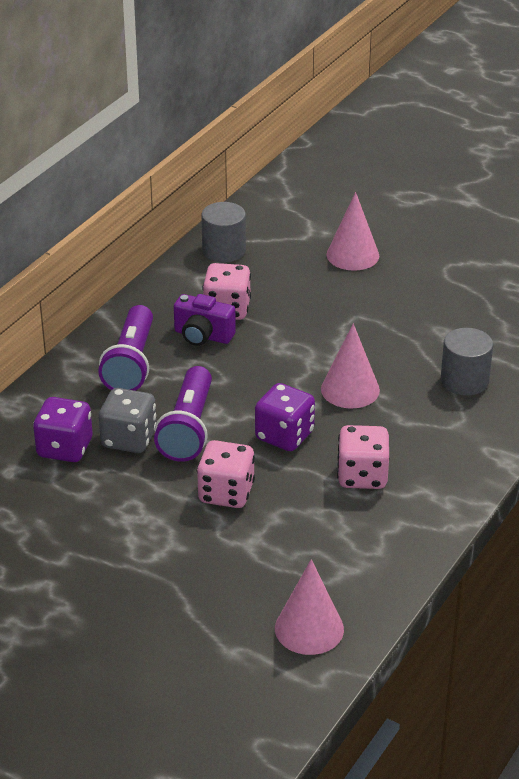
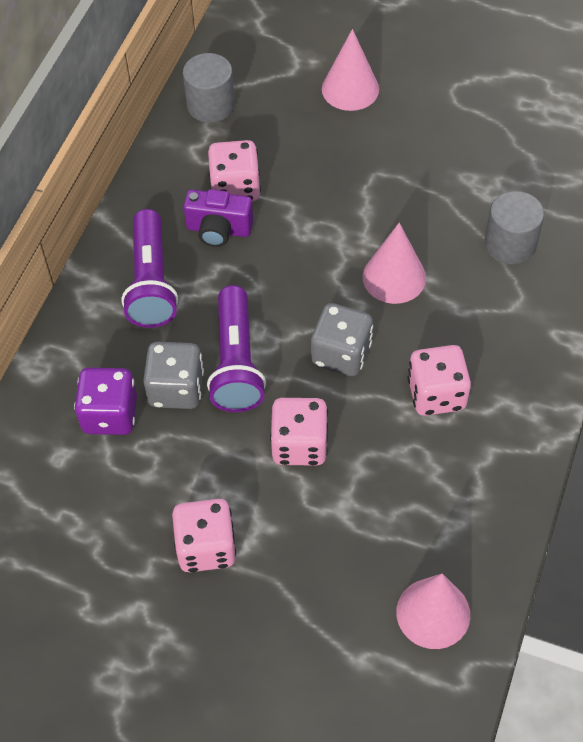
camera: 10 degrees left, 20 degrees up
purple dice [255,383,315,451] -> grey dice [311,303,373,376]
none -> pink dice [172,499,236,572]

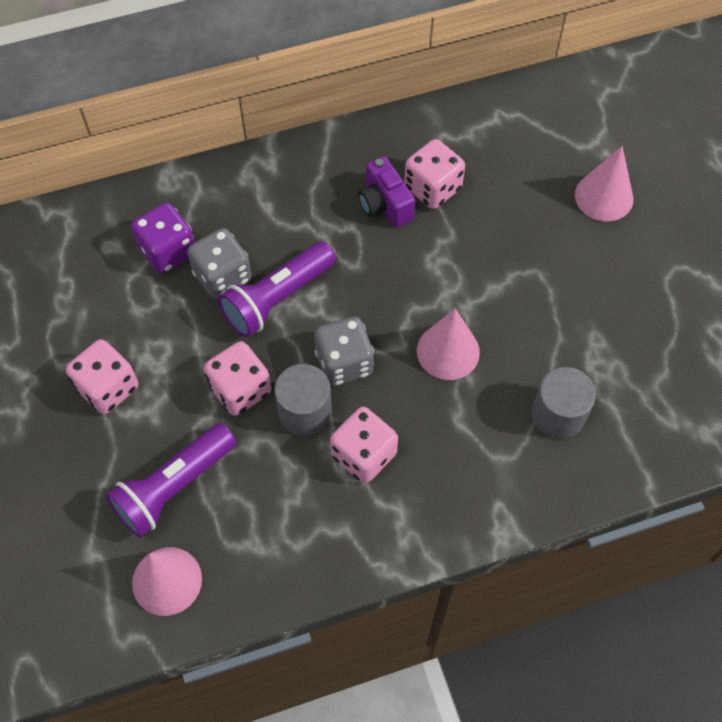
camera: 50 degrees right, 5 degrees up
purple flashlight [121,209,178,328] -> purple flashlight moved to [105,423,236,538]
grey cylinder [183,53,235,123] -> grey cylinder moved to [274,364,332,435]

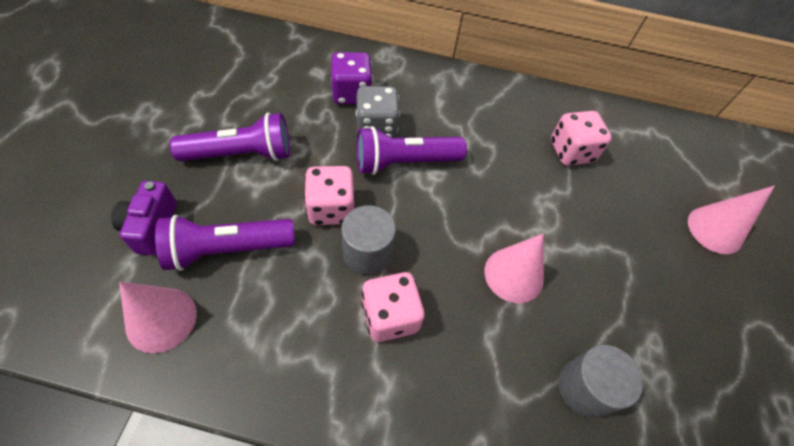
camera: 25 degrees right, 5 degrees down
pink dice [66,339,138,414] -> purple flashlight [170,113,290,161]
grey dice [314,317,374,386] -> none
purple camera [358,156,415,227] -> purple camera moved to [111,181,177,255]

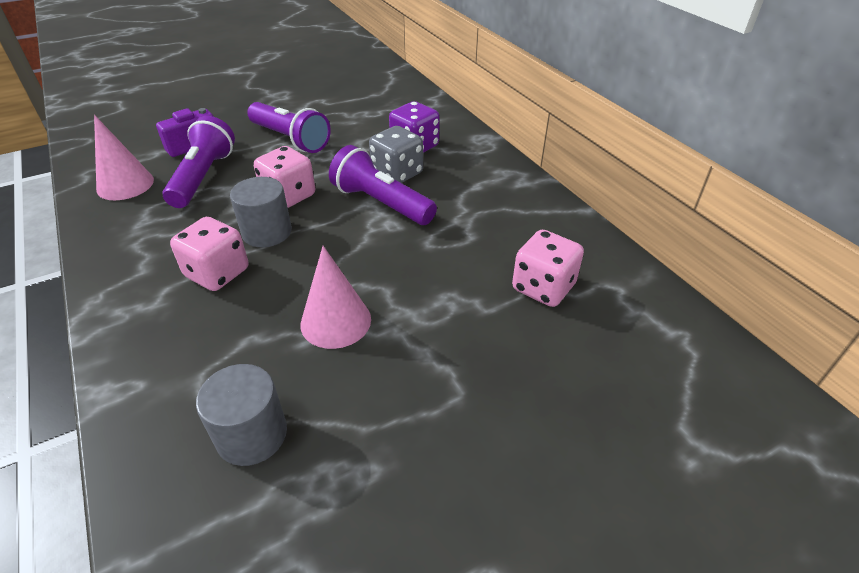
camera: 55 degrees right, 15 degrees down
purple flashlight [155,215,295,271] -> purple flashlight turned 60 degrees clockwise [162,116,235,208]
pink cone [688,186,775,254] -> none

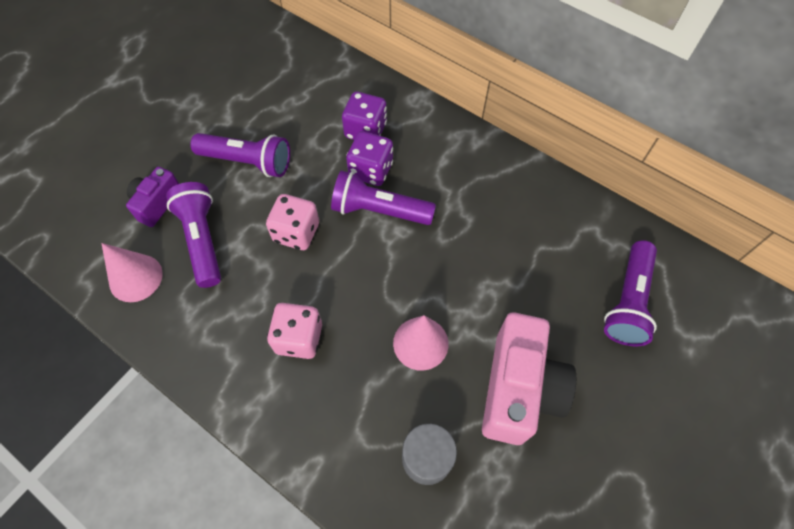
camera: 25 degrees left, 20 degrees up
grey cylinder [230,177,292,247] -> none
grey dice [369,126,423,183] -> purple dice [346,131,393,186]
pink dice [512,230,584,307] -> none
none -> pink camera [482,313,576,445]
none -> purple flashlight [604,240,657,346]

